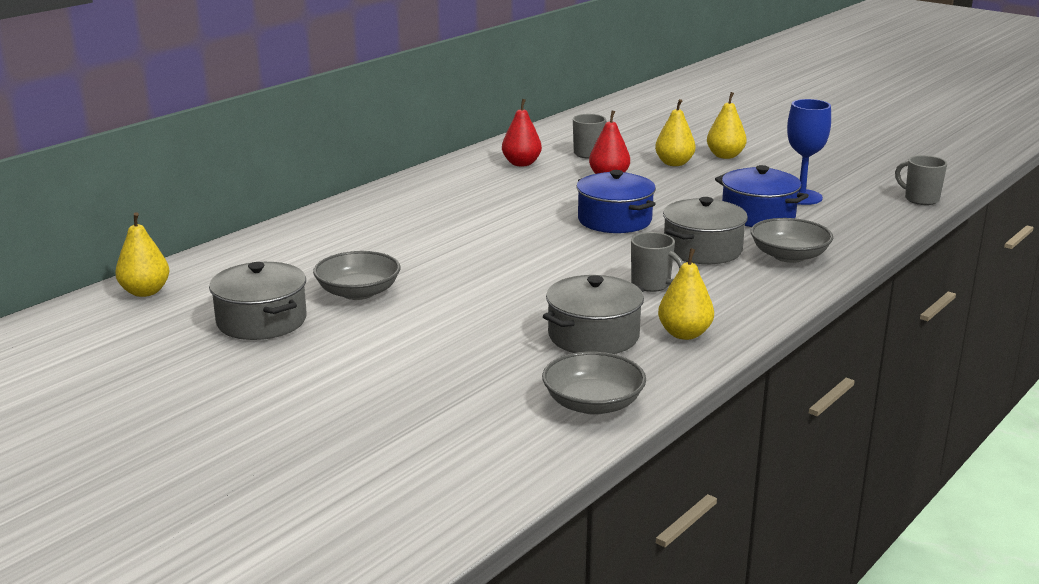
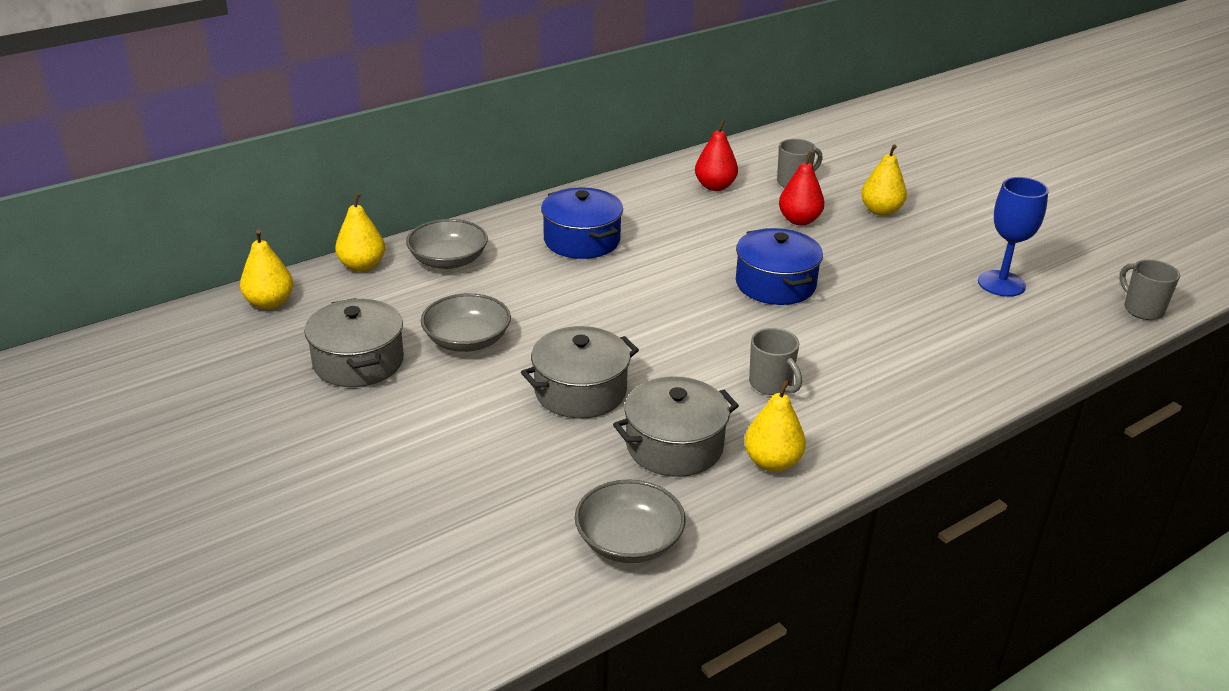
camera: 15 degrees right, 10 degrees up
grey pot [663,197,748,264] -> grey pot moved to [521,326,639,418]
yellow pear [707,92,747,159] -> yellow pear moved to [335,193,385,272]
blue pot [715,165,809,227] -> blue pot moved to [541,188,623,259]
grey bowl [751,218,833,263] -> grey bowl moved to [406,219,488,269]

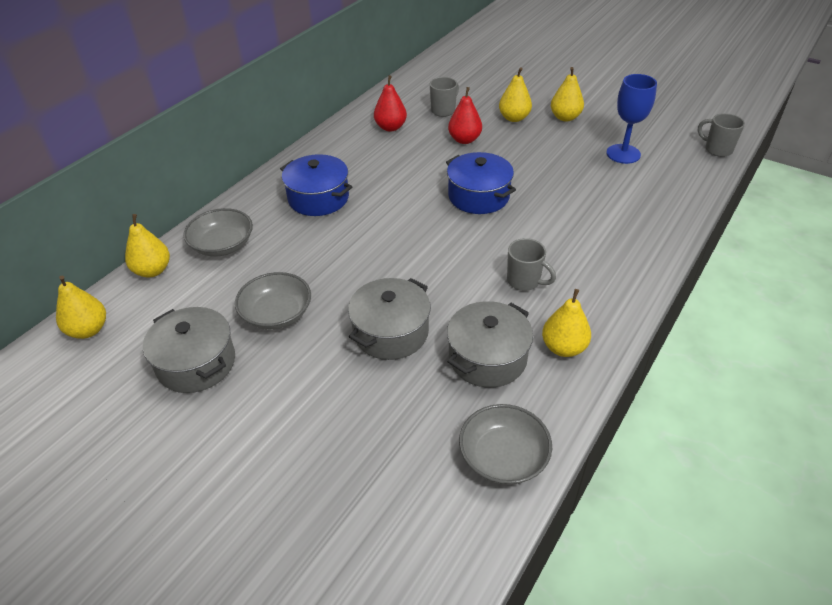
camera: 20 degrees left, 10 degrees up
none -> yellow pear [551,67,584,122]

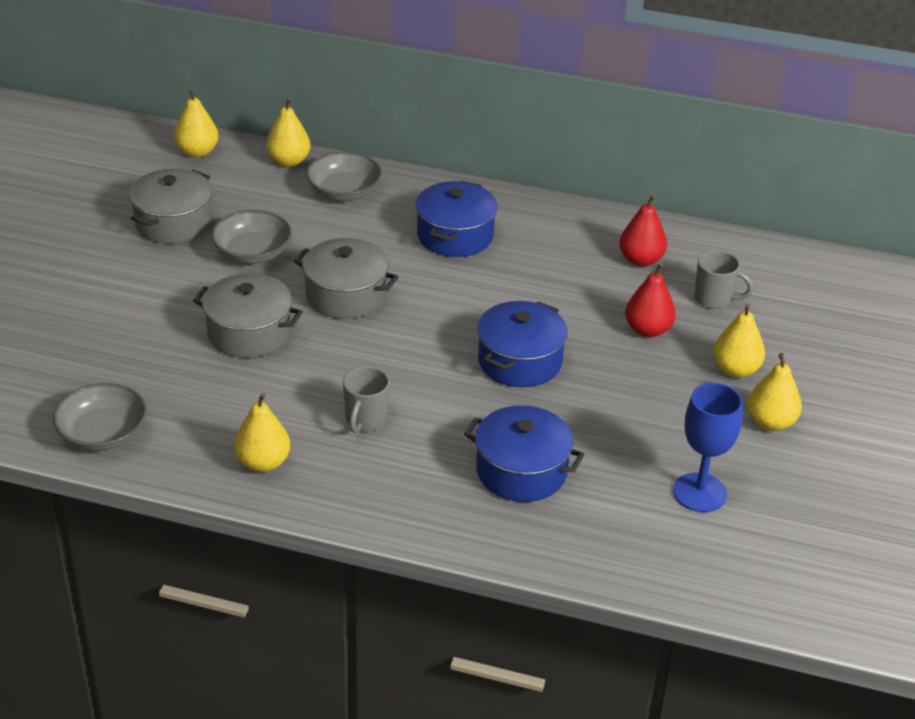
camera: 70 degrees right, 5 degrees down
grey pot [447,301,533,388] -> grey pot moved to [294,238,398,319]
grey mug [698,113,745,157] -> none
none -> blue pot [464,405,585,502]

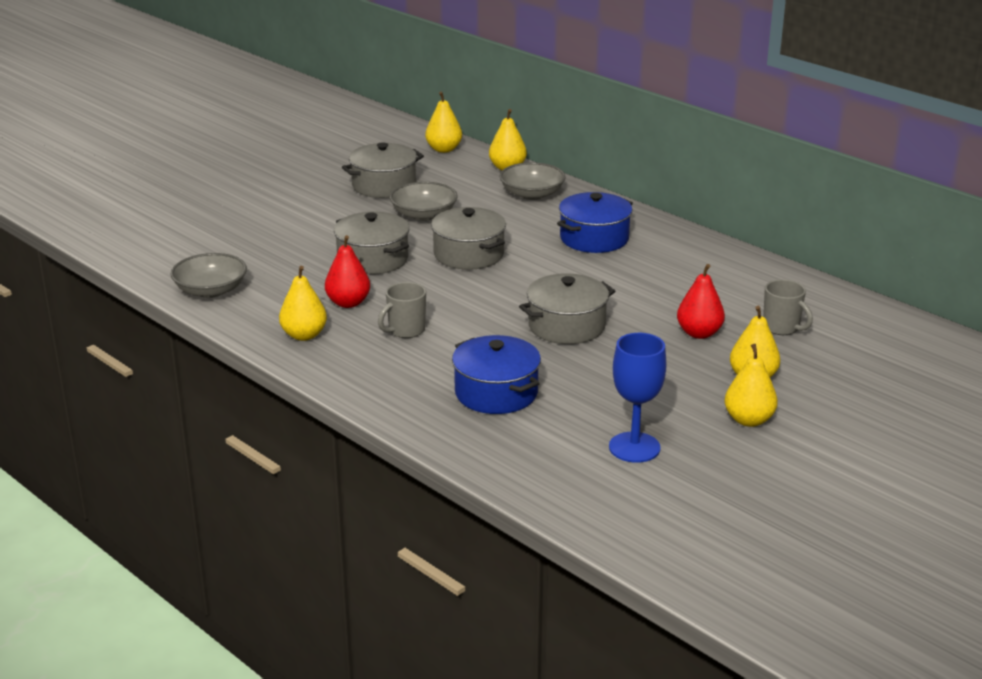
camera: 30 degrees right, 10 degrees down
blue pot [477,301,567,387] -> grey pot [519,273,615,344]
red pear [619,195,667,267] -> red pear moved to [325,235,370,308]

